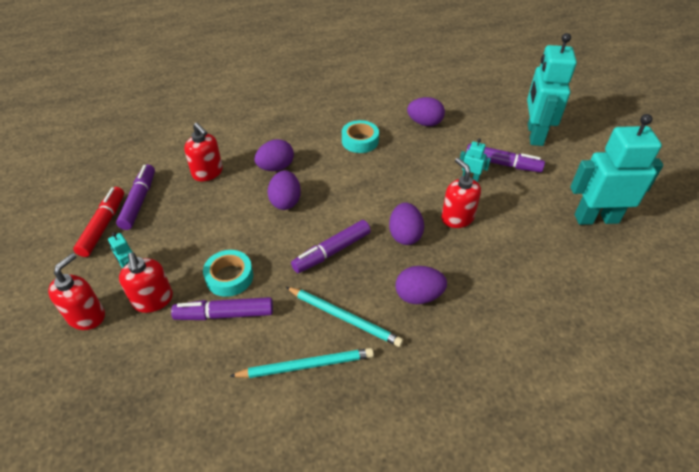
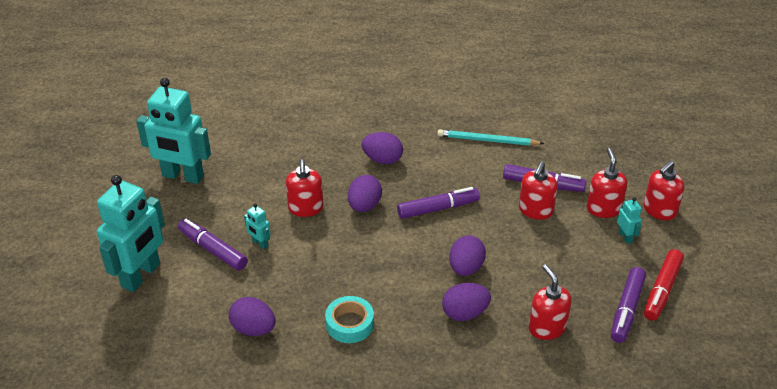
camera: 160 degrees left, 5 degrees down
turquoise tape [203,250,253,297] -> red soap dispenser [519,161,558,220]
turquoise pencil [286,287,403,347] -> none

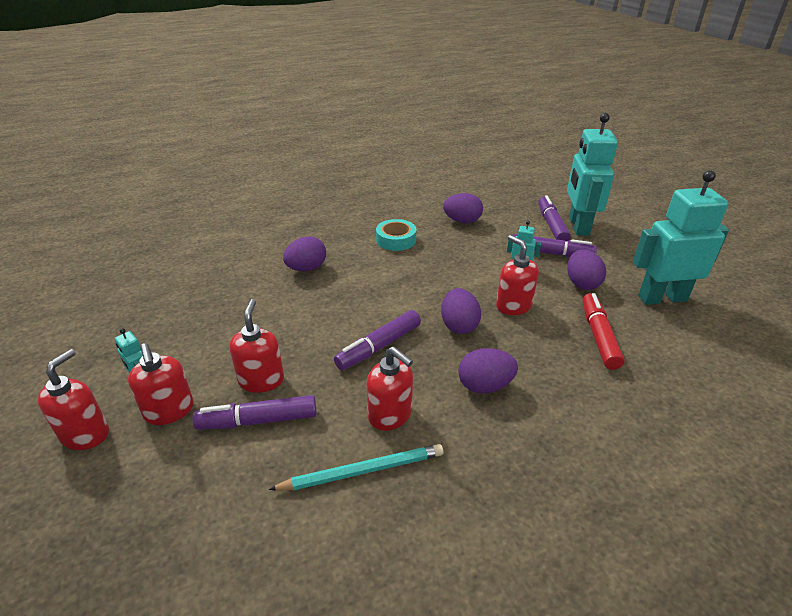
camera: 155 degrees right, 5 degrees down
purple egg [449,235,486,276] -> purple egg moved to [567,249,606,290]
red soap dispenser [529,264,572,340] -> red soap dispenser moved to [366,346,413,431]
purple marker [611,267,646,343] -> purple marker moved to [538,195,571,242]
red marker [644,249,684,321] -> red marker moved to [582,293,625,370]

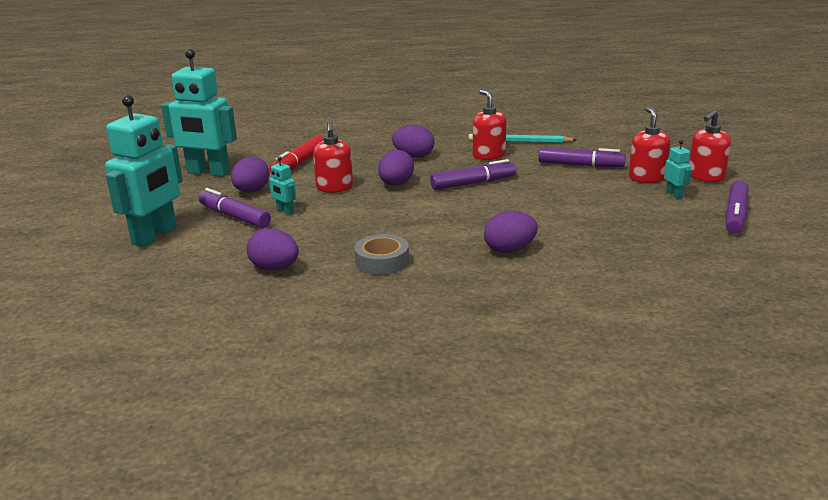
camera: 155 degrees left, 10 degrees down
red soap dispenser [229,299,284,393] -> none
turquoise tape [376,219,416,251] -> grey tape [354,234,409,275]
purple marker [538,195,571,242] -> purple marker moved to [725,180,749,234]

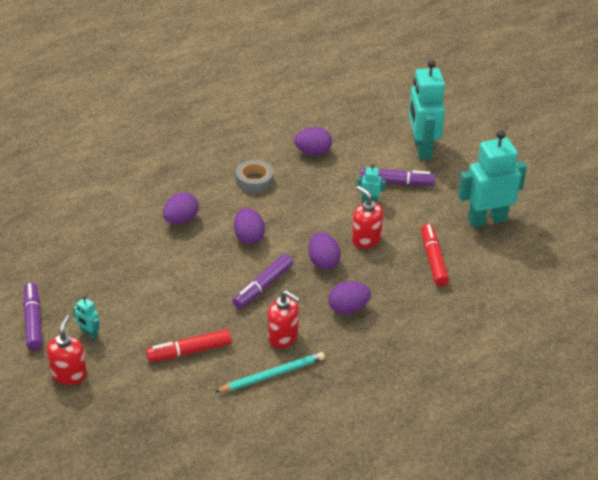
camera: 145 degrees right, 15 degrees up
purple egg [231,156,270,192] -> purple egg moved to [234,208,265,244]
purple marker [538,147,626,167] -> red marker [146,329,232,362]
red soap dispenser [629,107,670,183] -> none

